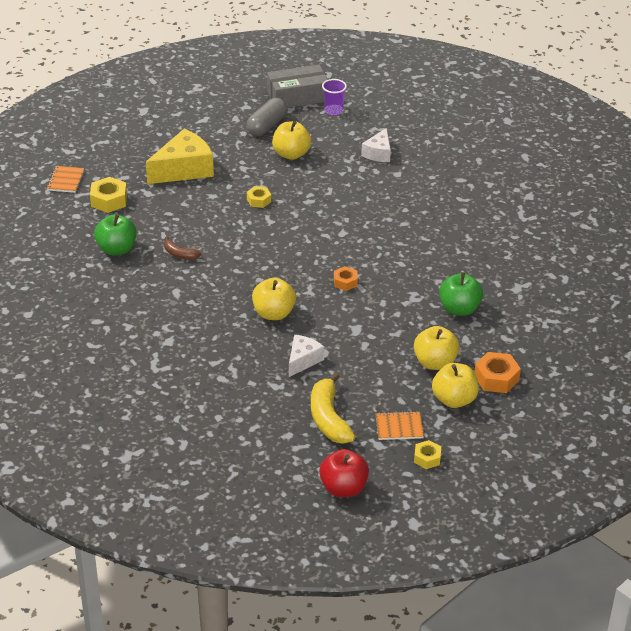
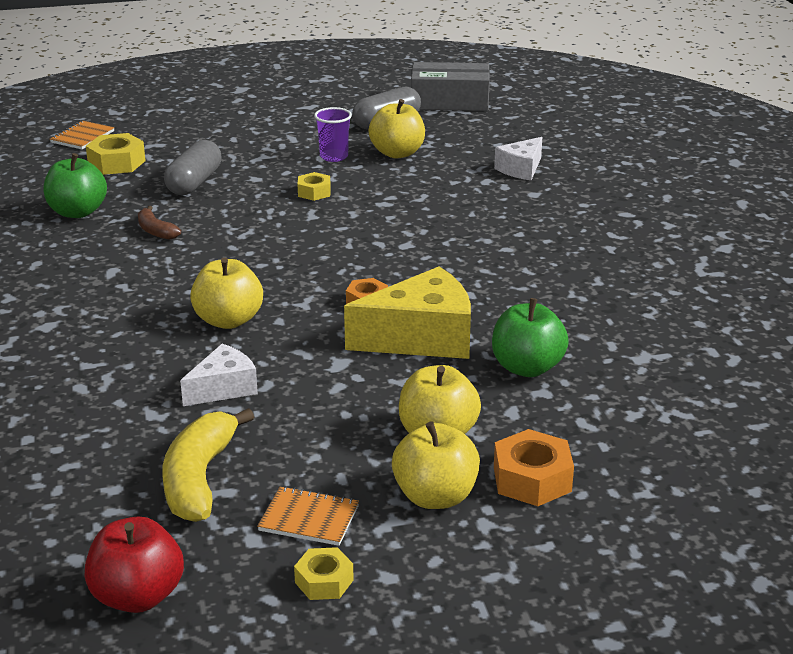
camera: 20 degrees right, 10 degrees down
yellow cheese [146,129,214,184] -> yellow cheese moved to [344,267,471,359]
purple cup [322,79,347,115] -> purple cup moved to [314,107,352,162]
none -> grey capsule [164,140,221,195]

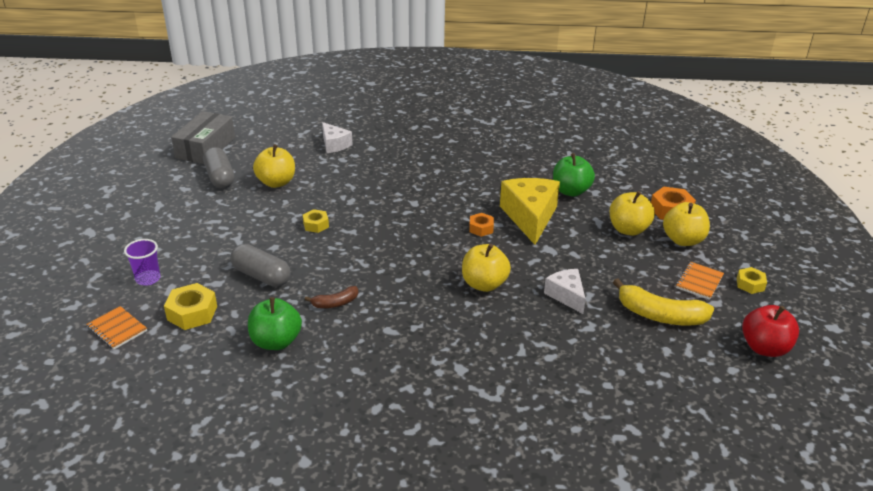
camera: 75 degrees left, 5 degrees up
purple cup [314,107,352,162] -> purple cup moved to [124,239,161,286]

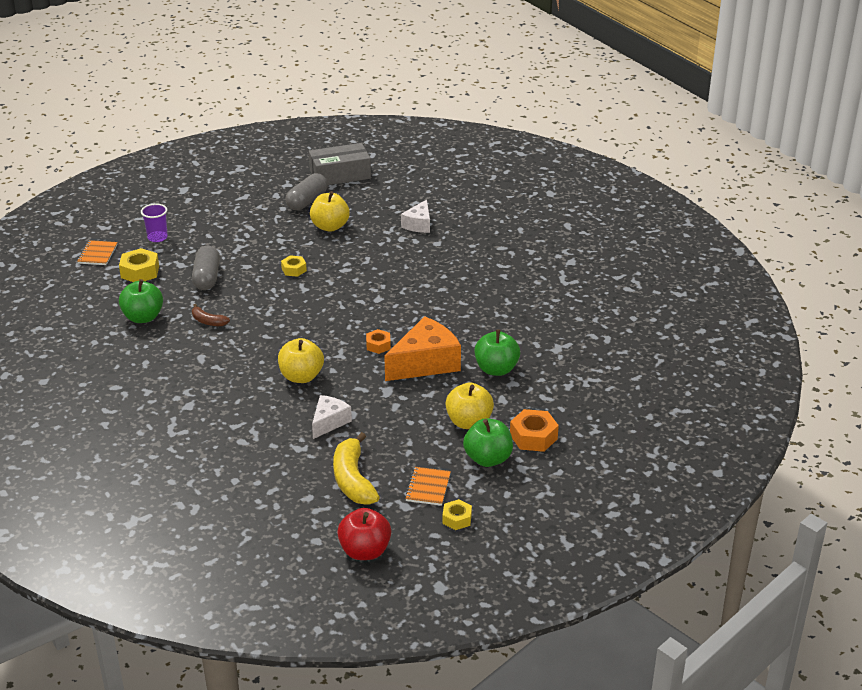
camera: 55 degrees right, 0 degrees up
yellow cheese [500,178,560,245] -> orange cheese [384,316,461,381]
yellow apple [663,202,710,246] -> green apple [463,418,513,467]
orange notebook [676,262,724,300] -> orange notebook turned 75 degrees counterclockwise [405,467,451,506]

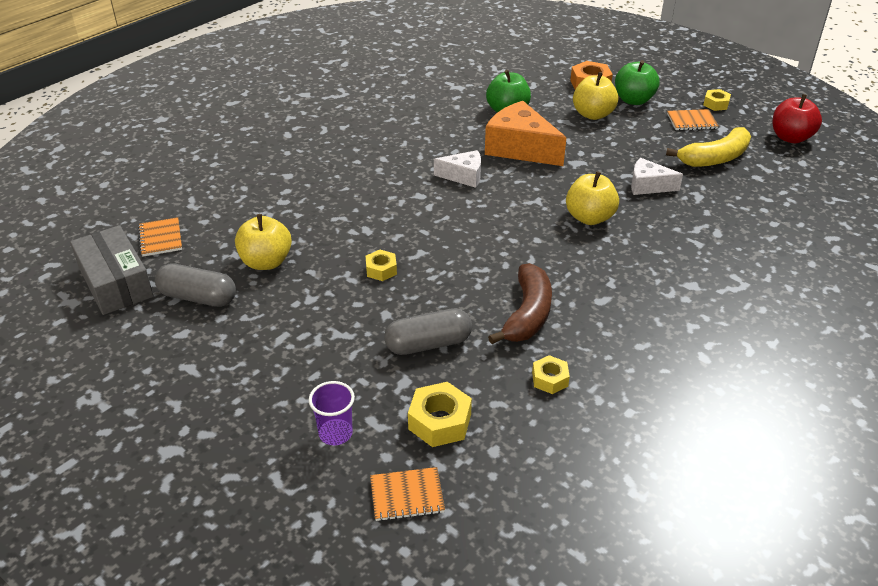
camera: 105 degrees left, 5 degrees up
green apple [119,279,163,323] -> yellow nut [532,355,570,394]
brown banana [192,304,230,326] -> brown banana [488,263,552,344], size x1.85
orange nut [366,329,391,354] -> none
white cheese [401,200,430,233] -> white cheese moved to [434,150,481,188]
none -> orange notebook [138,217,182,256]

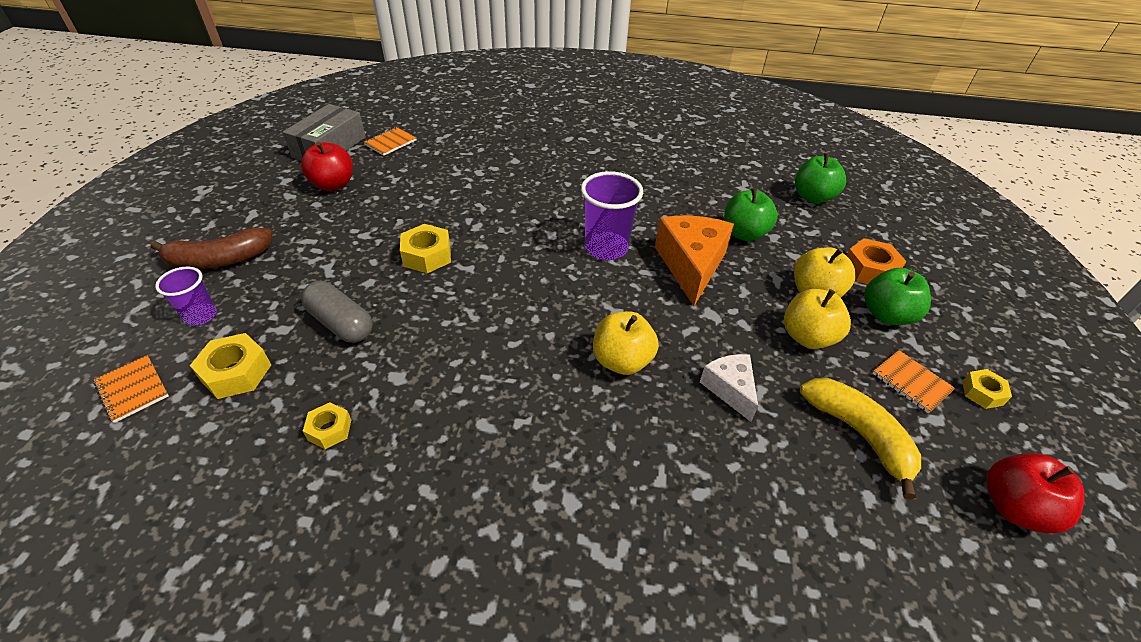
camera: 55 degrees right, 5 degrees up
grey capsule [155,263,236,307] -> red apple [301,142,353,191]
yellow apple [235,214,292,270] -> yellow apple moved to [784,289,851,349]
yellow nut [366,250,397,281] -> yellow nut [400,224,451,273], size x1.60
white cheese [434,150,481,188] -> purple cup [581,171,643,260]
brown banana [488,263,552,344] -> brown banana moved to [150,227,272,269]
yellow banana [666,127,751,167] -> yellow banana turned 150 degrees counterclockwise [800,378,921,500]
none -> green apple [795,153,846,204]

